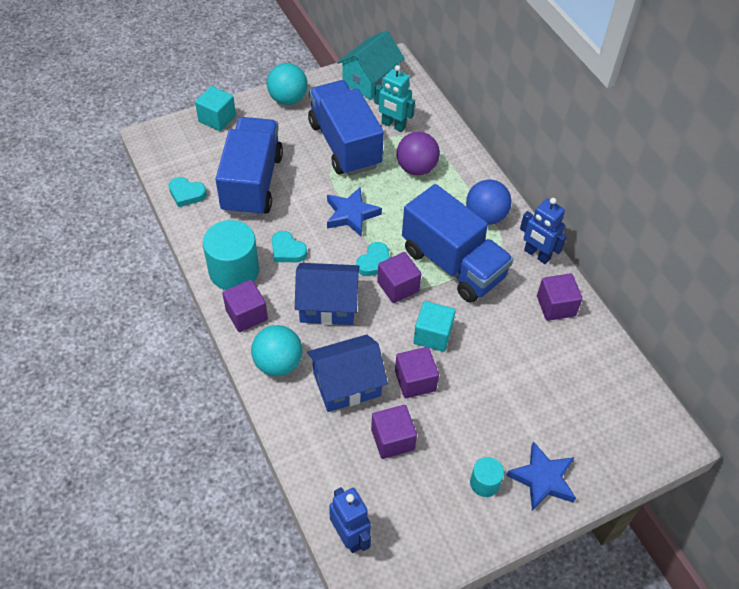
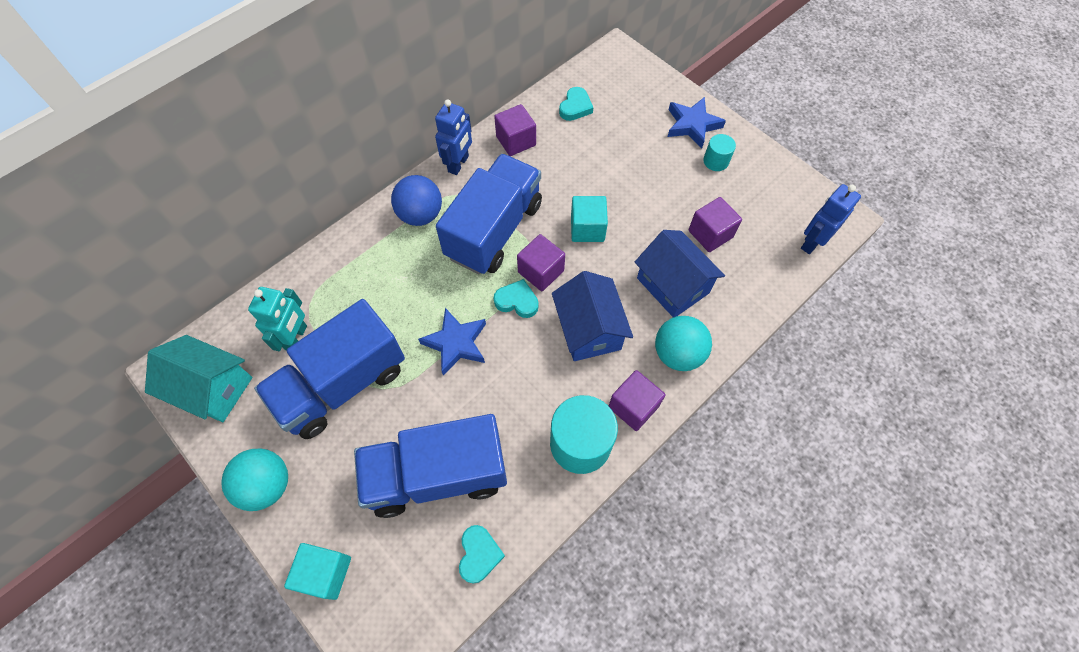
camera: 105 degrees left, 10 degrees up
turquoise heart [272,231,307,262] -> turquoise heart moved to [559,87,593,121]
purple cube [395,347,439,398] -> none
purple ball [397,132,440,175] -> none

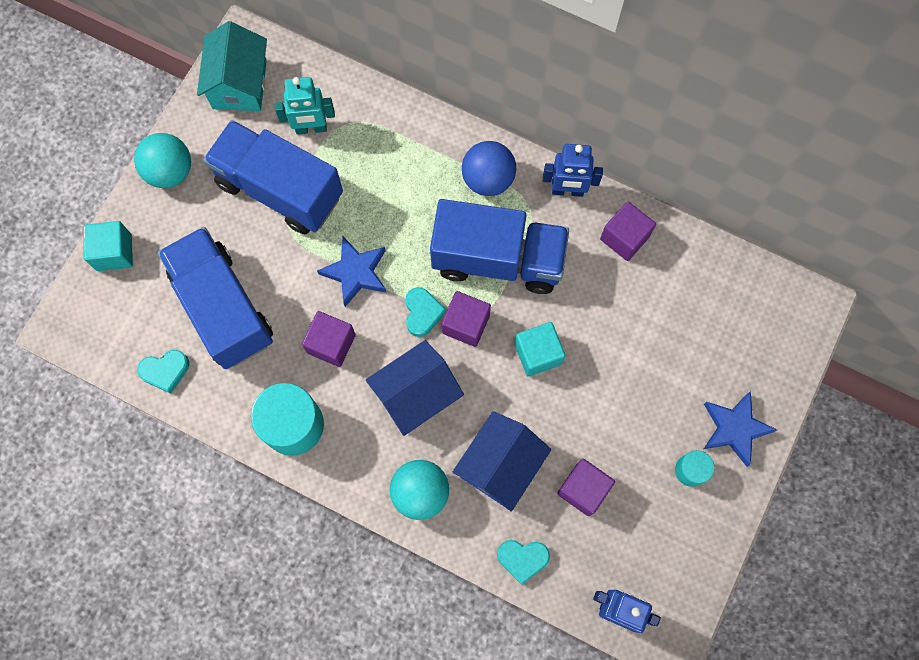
camera: 70 degrees right, 10 degrees up
turquoise heart [559,87,593,121] -> turquoise heart moved to [497,540,550,585]
purple cube [609,370,665,431] -> purple cube moved to [302,311,356,367]

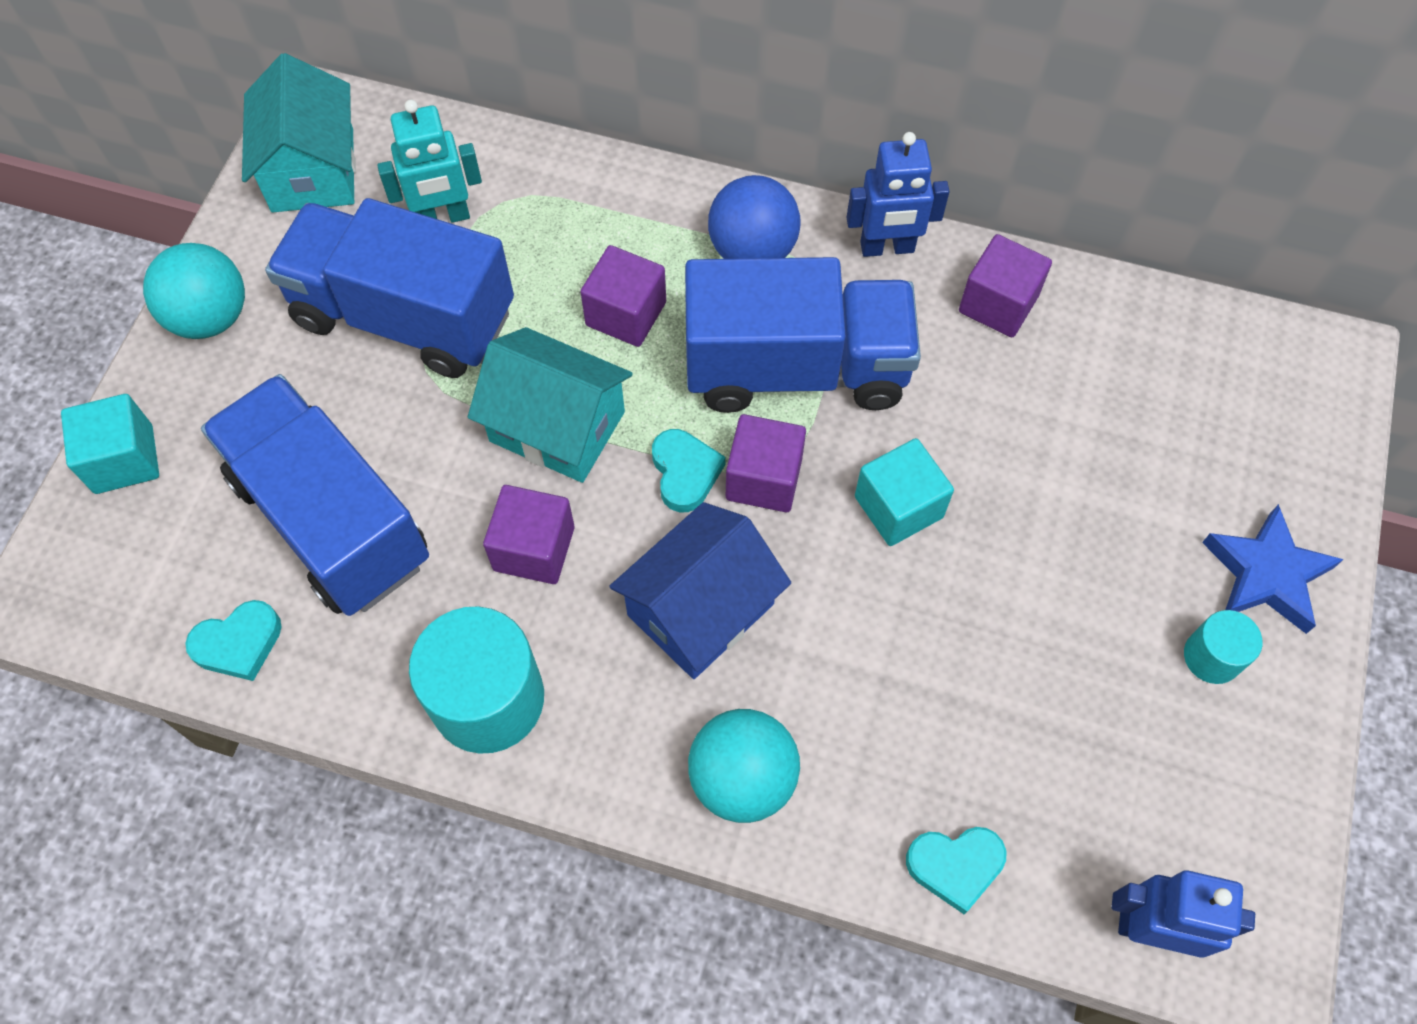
camera: 10 degrees left, 10 degrees down
blue star [317,237,387,307] -> turquoise house [468,327,633,483]
blue house [453,411,551,512] -> none
purple cube [557,459,615,516] -> purple cube moved to [581,245,666,347]

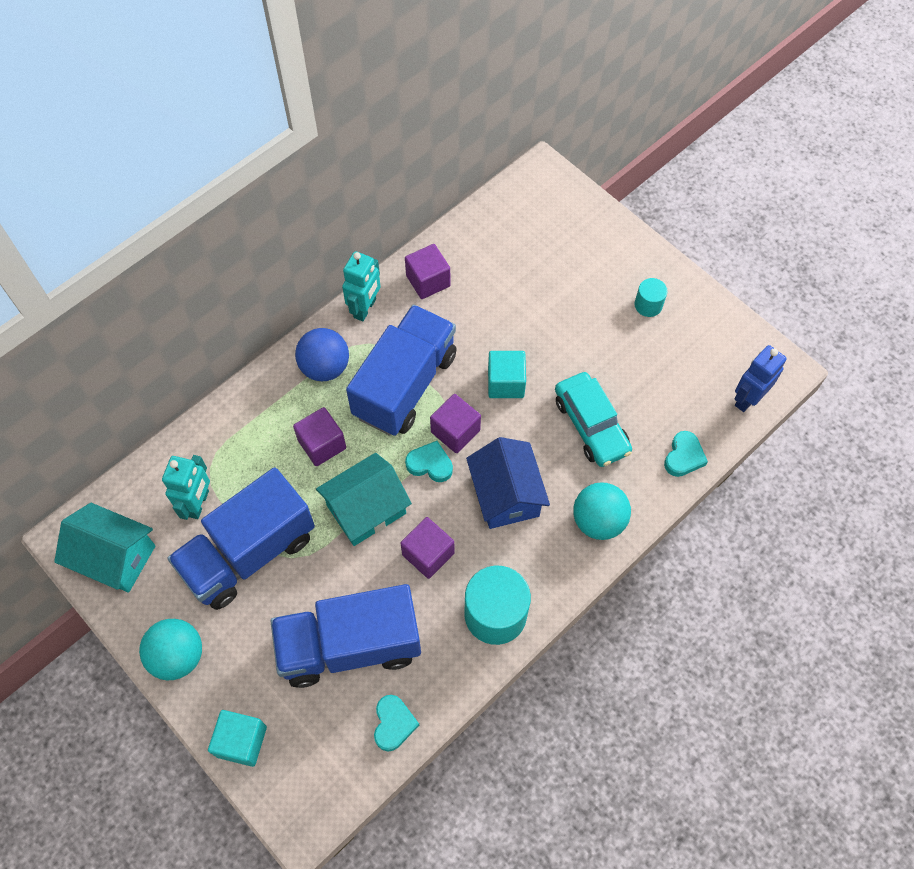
camera: 60 degrees left, 0 degrees up
blue robot [846,132,950,257] -> turquoise robot [342,251,381,321]
blue star [1202,504,1344,634] -> none
none -> turquoise car [555,372,632,467]

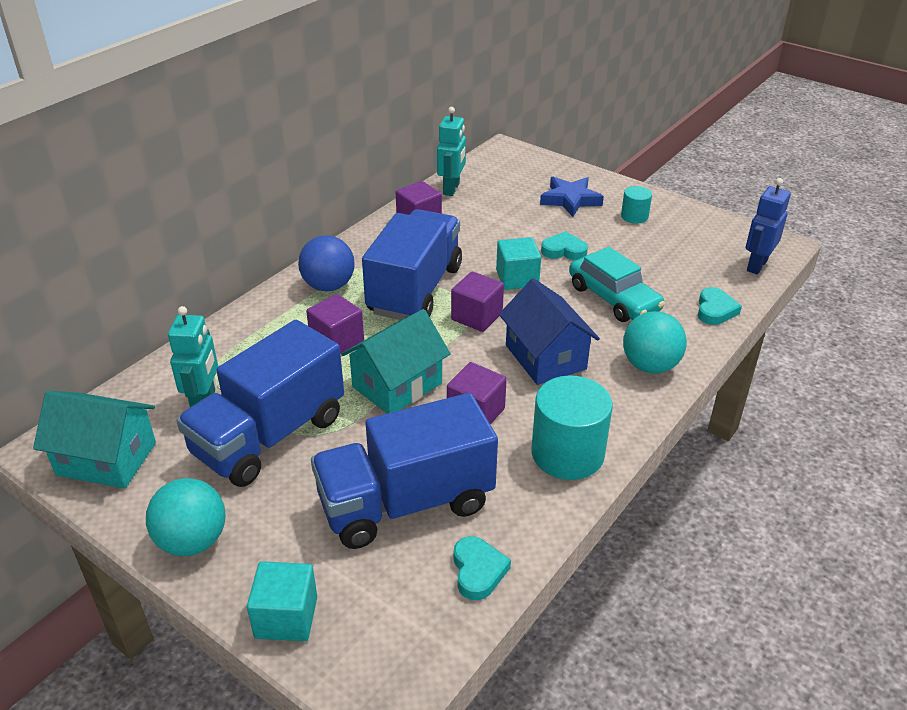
camera: 10 degrees left, 25 degrees down
turquoise robot [342,251,381,321] -> turquoise robot moved to [437,107,466,196]
turquoise heart [405,441,453,482] -> turquoise heart moved to [541,231,588,260]
none -> blue star [540,177,604,217]

